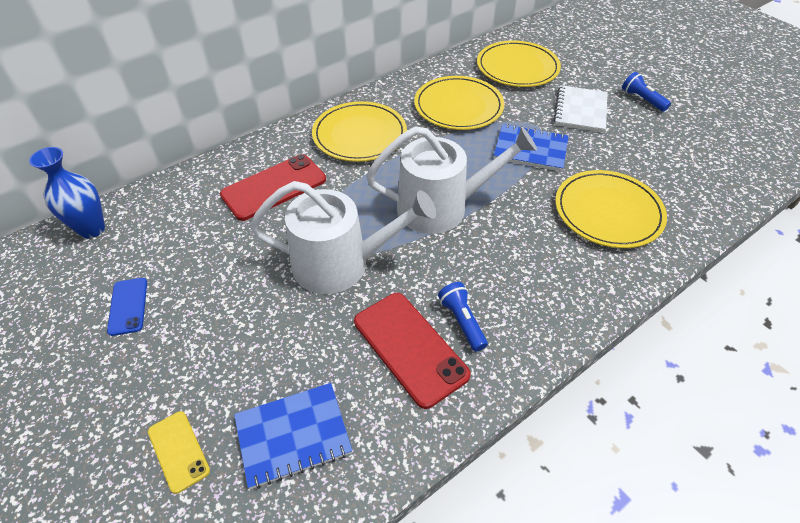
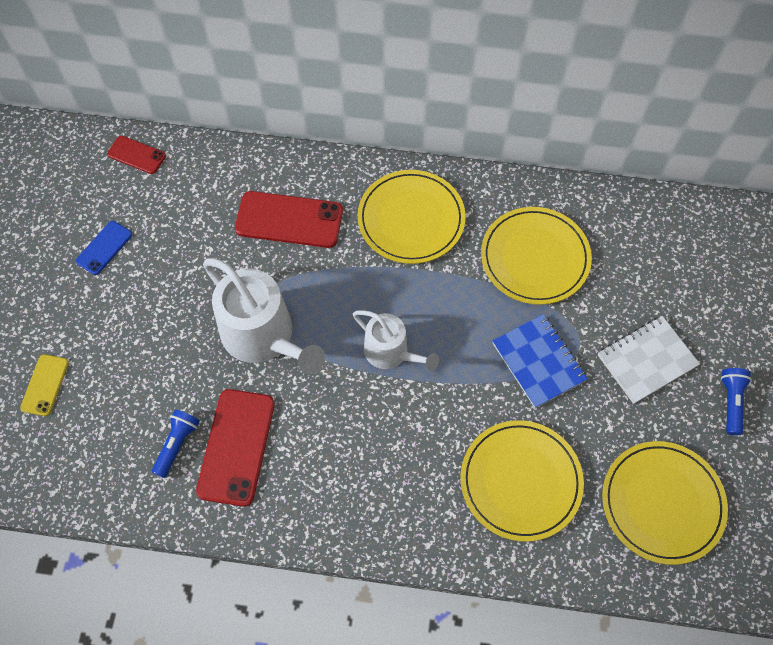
camera: 45 degrees right, 15 degrees up
blue vase [29,147,105,239] -> red phone [107,136,166,174]
blue notebook [234,383,352,489] -> none
white watering can [366,126,537,234] -> white watering can [353,310,439,370], size x0.60
blue flashlight [438,282,488,352] -> blue flashlight moved to [152,409,200,478]
yellow plate [477,41,561,87] -> yellow plate moved to [602,441,728,565]

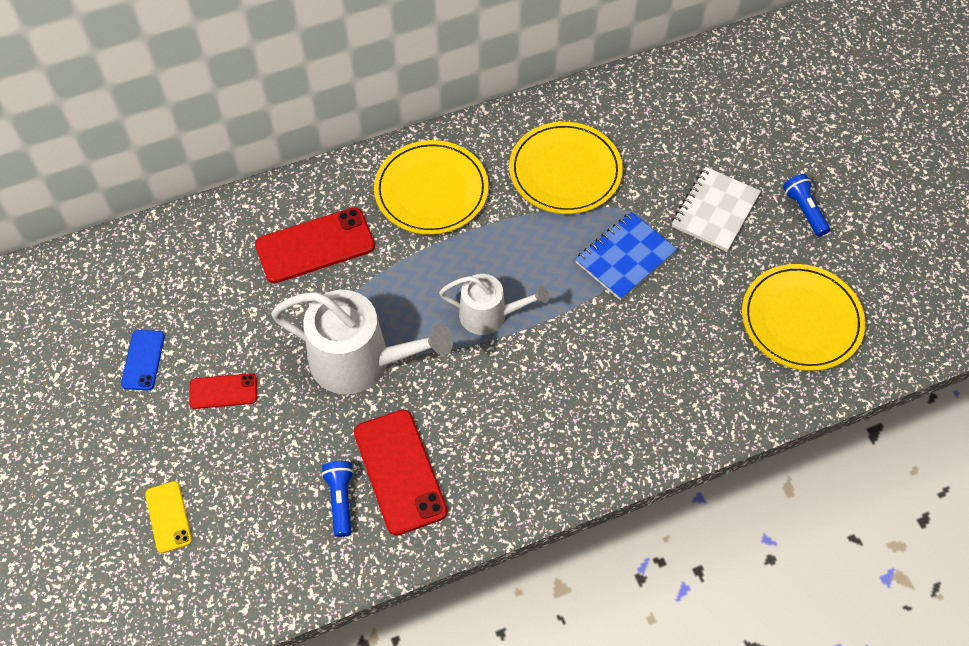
camera: 30 degrees left, 5 degrees down
red phone [107,136,166,174] -> red phone moved to [189,373,257,409]
yellow plate [461,420,584,542] -> none
blue notebook [492,314,588,408] -> blue notebook turned 75 degrees counterclockwise [575,212,677,301]

